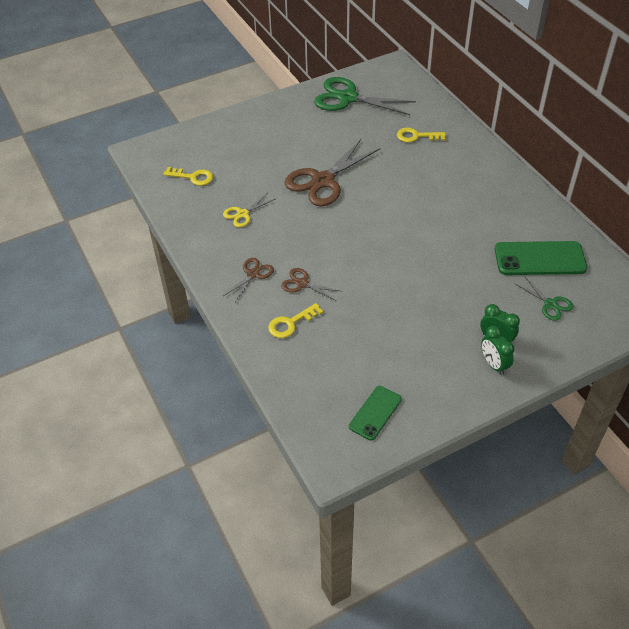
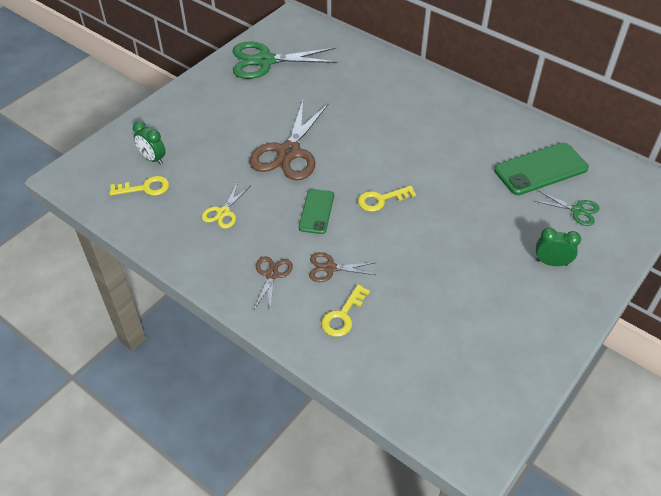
camera: 25 degrees left, 0 degrees up
green phone [349,386,402,440] -> green phone moved to [299,189,334,234]
yellow key [397,128,446,142] -> yellow key moved to [358,186,416,212]
green clock [481,325,514,375] -> green clock moved to [133,121,166,165]

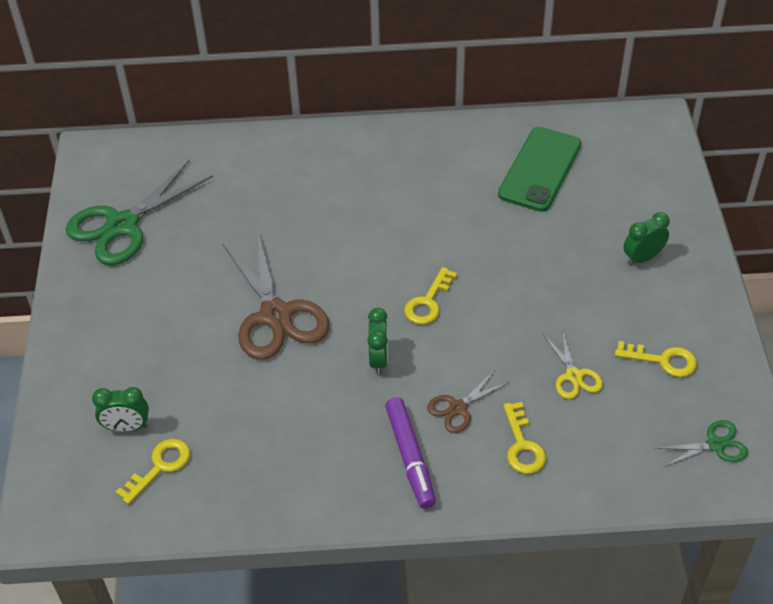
camera: 40 degrees left, 0 degrees up
yellow scissors [202,182,250,229] -> yellow scissors moved to [543,329,603,399]
brown scissors [254,256,293,312] -> purple marker [385,397,436,509]
green phone [299,189,334,234] -> green clock [367,308,388,374]
green scissors [535,190,600,226] -> green scissors moved to [655,420,748,467]
none -> yellow key [615,341,697,377]

